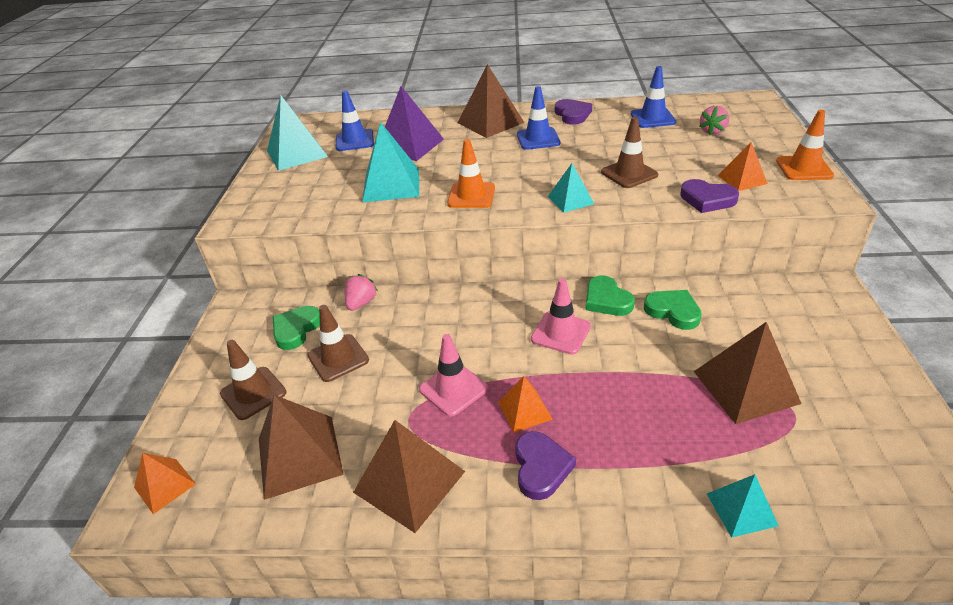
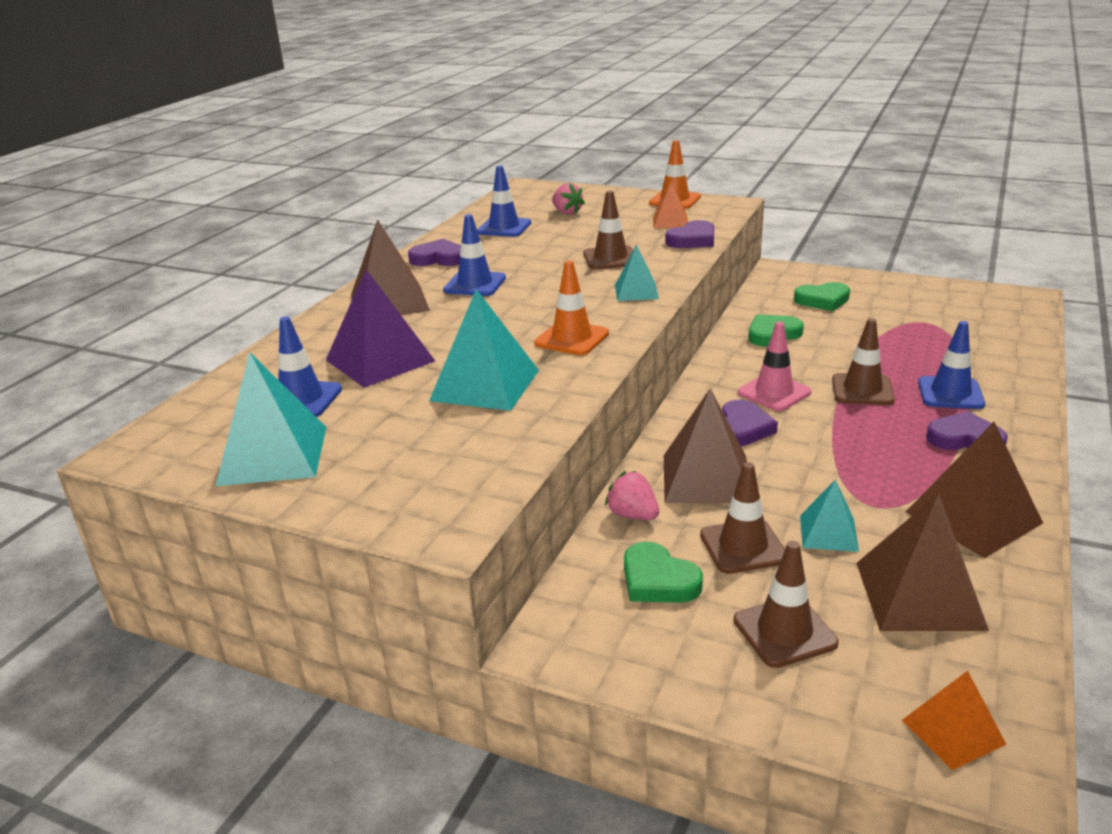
camera: 70 degrees left, 10 degrees down
pink traffic cone [419,334,488,417] -> none
orange pyramid [498,376,553,433] -> none
green heart [586,275,635,316] -> green heart moved to [794,282,850,311]
brown pyramid [694,322,802,424] -> brown pyramid moved to [664,388,747,504]
turquoise pyramid [707,474,779,538] -> turquoise pyramid moved to [800,479,859,552]
none -> purple heart [722,400,778,446]
none -> brown traffic cone [832,318,895,405]
none -> blue traffic cone [918,321,985,409]

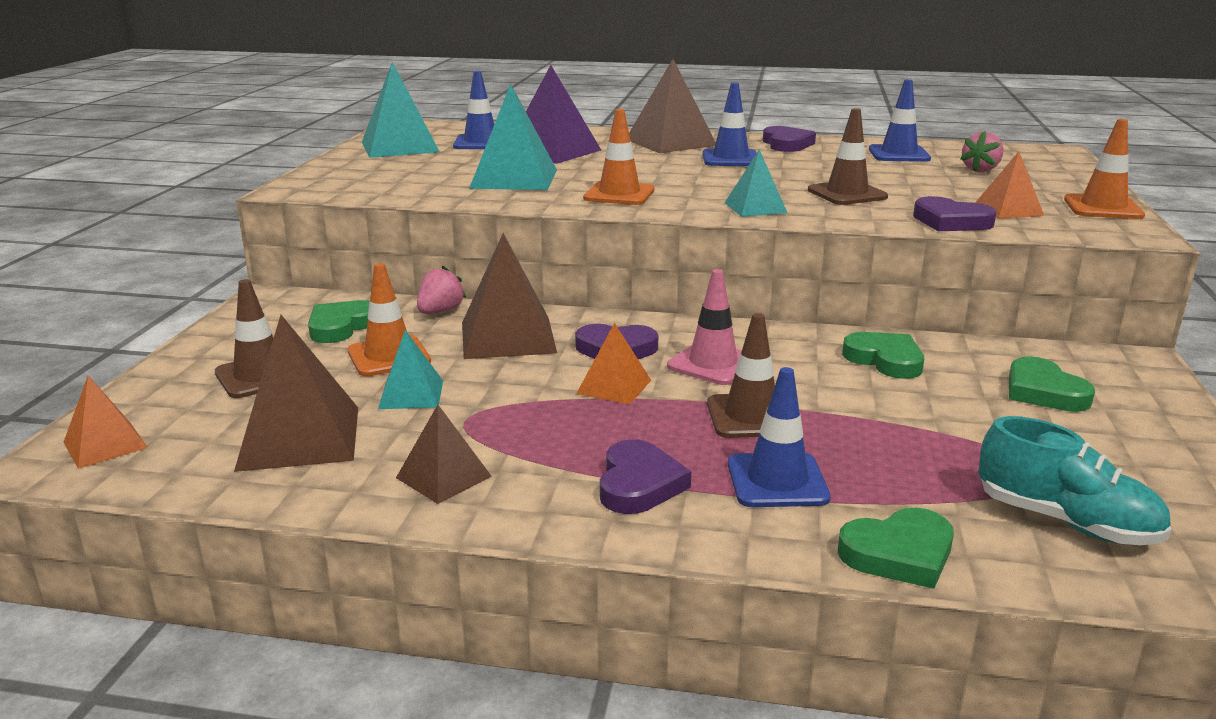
camera: 75 degrees right, 5 degrees down
brown traffic cone [700,462,785,574] -> orange traffic cone [348,263,431,376]
brown pyramid [906,422,1043,558] -> brown pyramid [396,405,492,504], size x0.58
none -> orange pyramid [576,323,651,404]
none -> green heart [838,508,954,589]
none -> turquoise shoe [979,416,1171,545]

